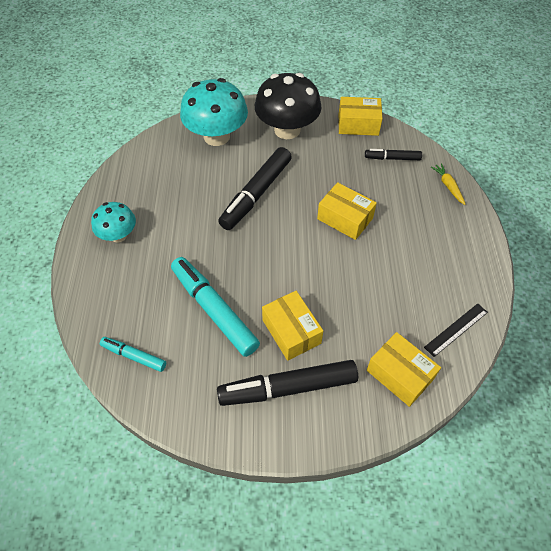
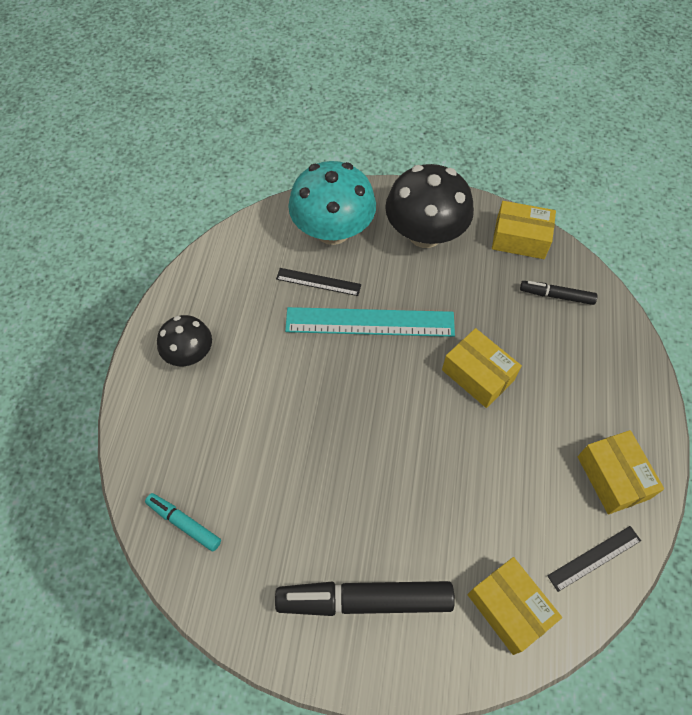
camera: 10 degrees right, 5 degrees up
turquoise mushroom [91,202,136,242] -> black mushroom [157,315,212,366]
turquoise marker [171,257,260,357] -> none
black marker [218,147,292,230] -> turquoise ruler [285,307,455,337]
yellow box [262,291,323,361] -> yellow box moved to [578,430,664,514]
yellow carrot [431,163,466,205] -> none
none -> black ruler [276,268,361,296]

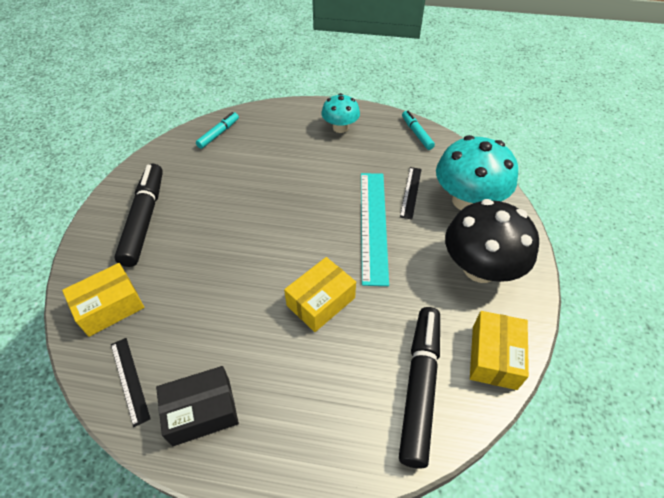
camera: 90 degrees right, 10 degrees down
black mushroom [157,315,212,366] -> turquoise mushroom [322,93,360,133]
black marker [520,281,597,305] -> black marker [399,307,440,469], size x1.88
yellow box [578,430,664,514] -> black box [156,366,239,446]
none -> turquoise marker [402,111,435,150]

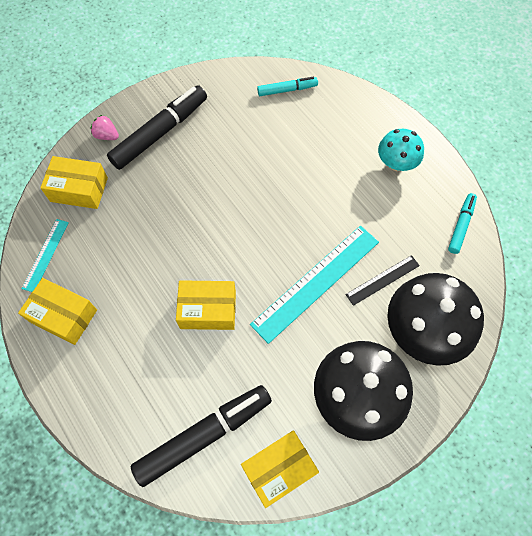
camera: 45 degrees right, 15 degrees up
black ruler [111,338,151,427] -> turquoise ruler [22,219,69,292]
black box [156,366,239,446] -> yellow box [18,278,97,345]
turquoise mushroom [436,135,518,210] -> black mushroom [387,273,484,366]
none -> pink strawberry [91,115,119,140]

